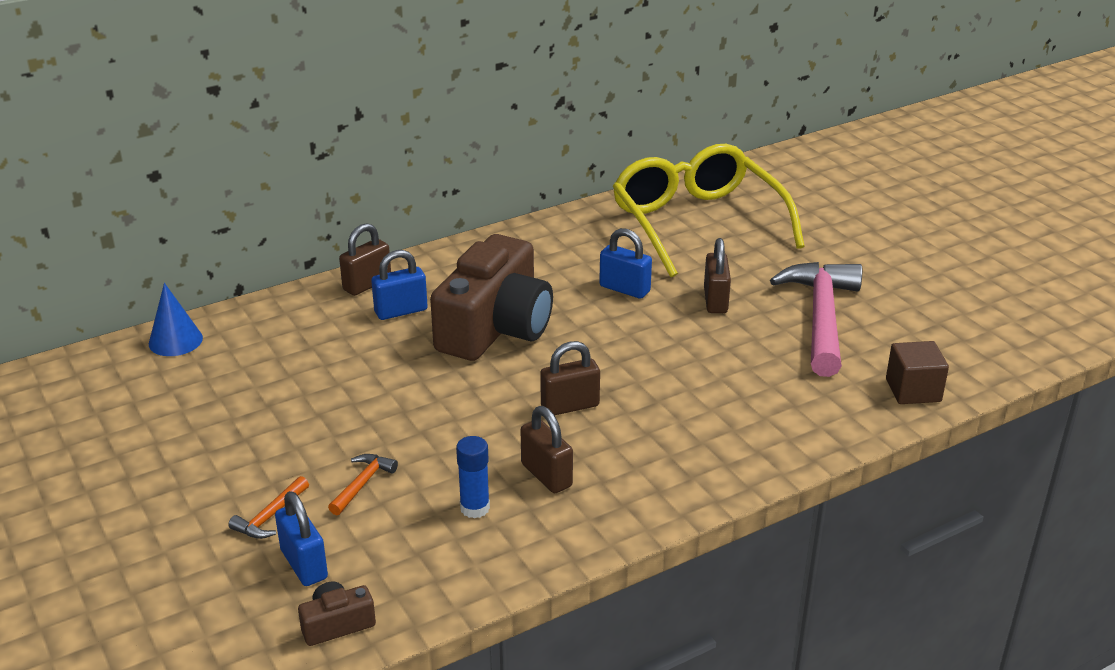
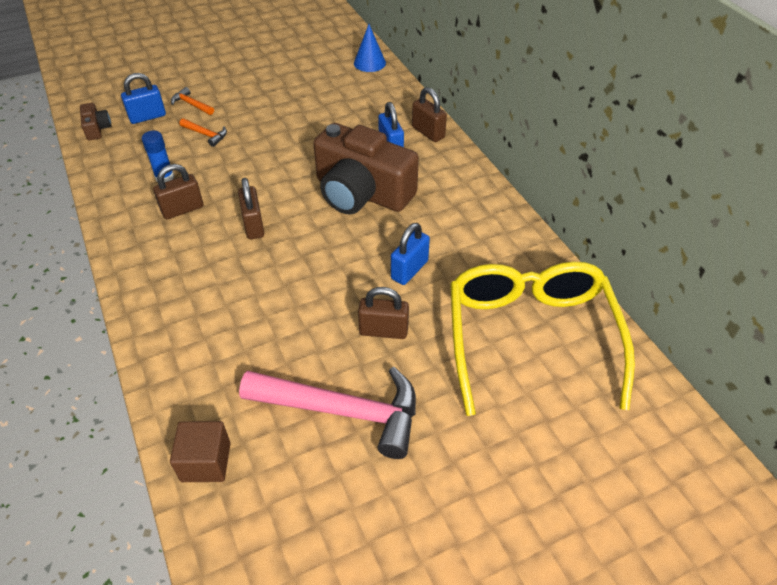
camera: 95 degrees right, 15 degrees up
yellow glasses [613,144,805,277] -> yellow glasses turned 75 degrees counterclockwise [450,262,635,416]

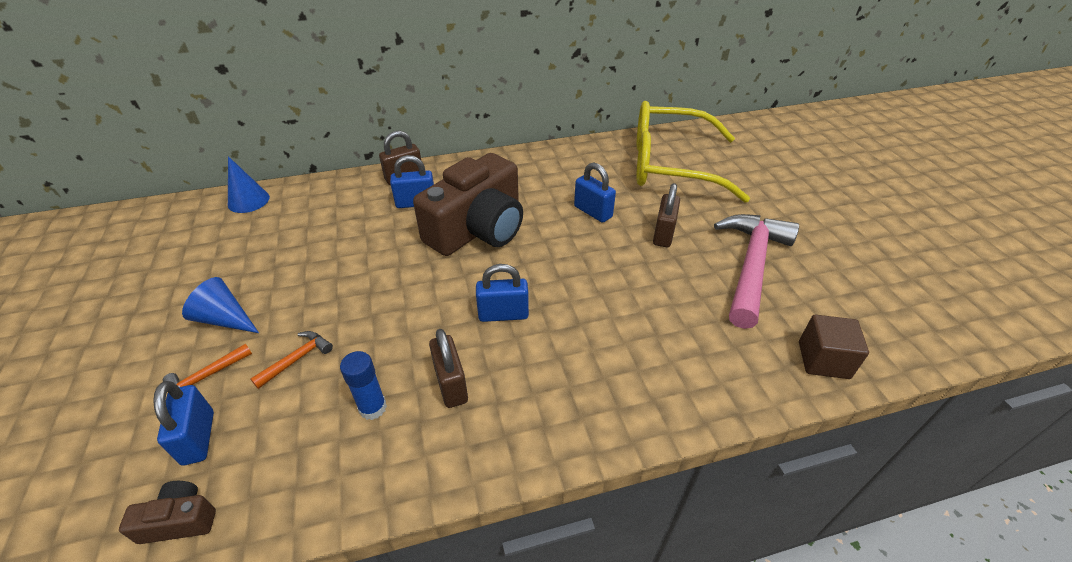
camera: 80 degrees left, 5 degrees down
brown padlock [238,178,264,239] -> blue padlock [476,264,529,322]
none -> blue cone [182,277,259,333]

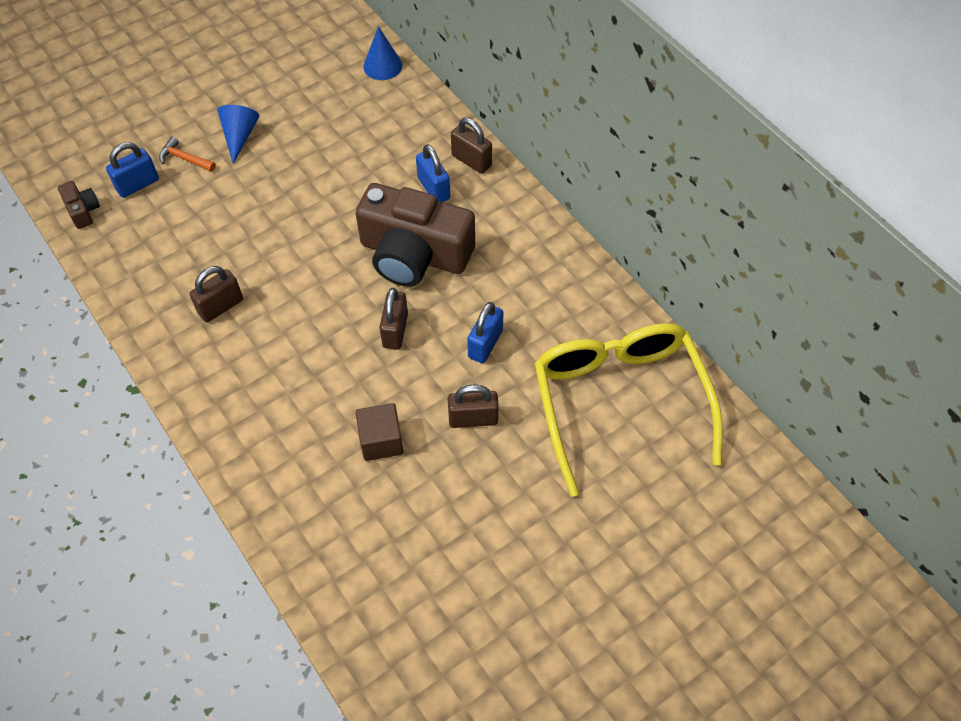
camera: 70 degrees right, 15 degrees up
orange hammer [250,331,333,389] -> none
blue glue stick [340,351,387,420] -> none
blue padlock [476,264,529,322] -> none
pink hammer [714,214,799,329] -> none
brown cube [799,315,869,379] -> brown cube moved to [355,403,403,461]
none -> brown padlock [379,288,408,350]

